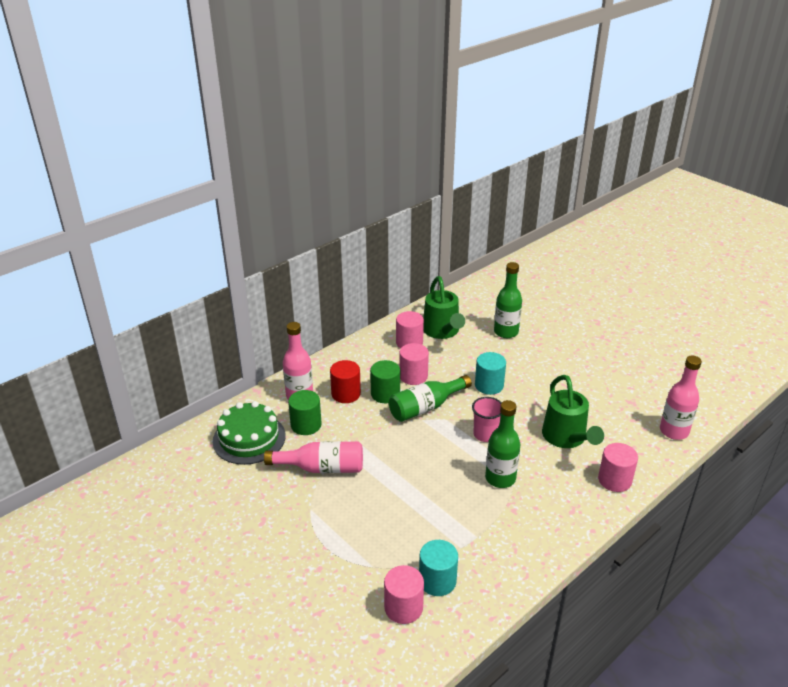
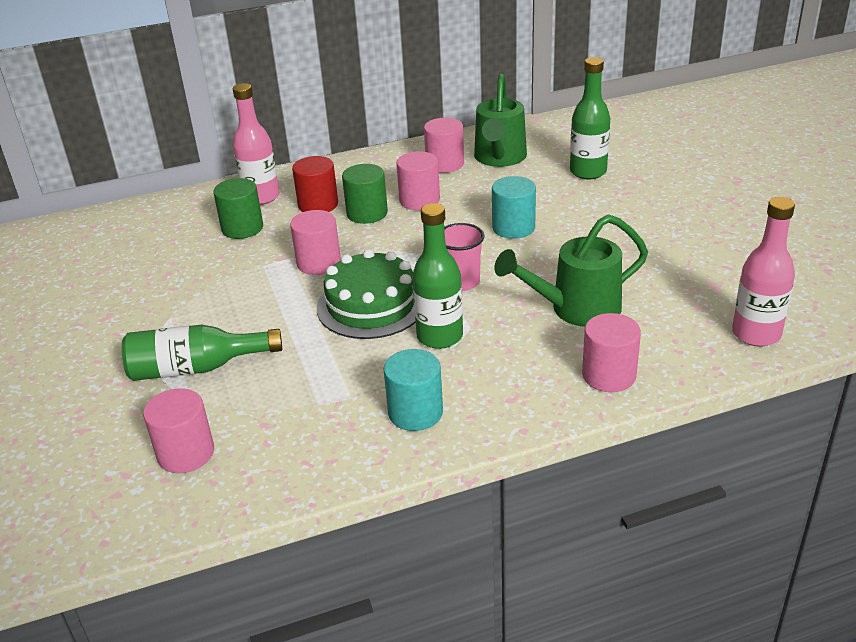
camera: 25 degrees right, 0 degrees up
green cake [212,401,286,465] -> green cake moved to [317,249,416,339]
pink bottle [264,441,363,473] -> none
green bottle [389,375,472,422] -> green bottle moved to [122,325,282,381]
turquoise cylinder [419,540,458,596] -> turquoise cylinder moved to [384,349,443,431]
green watering can [542,375,604,448] -> green watering can turned 60 degrees clockwise [494,214,648,327]
none -> pink cylinder [290,210,341,275]

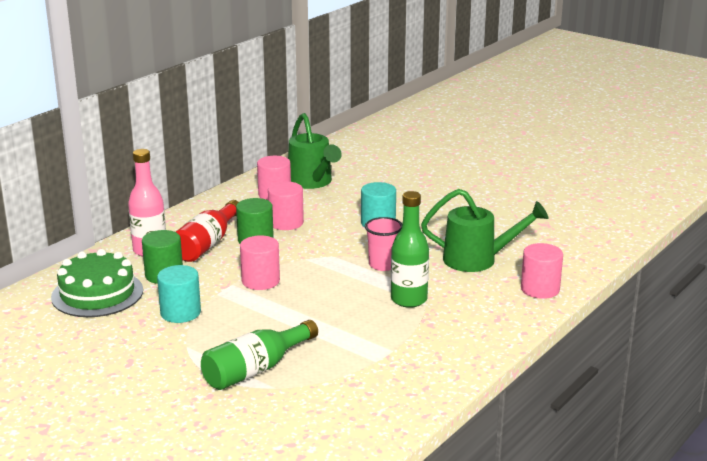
camera: 35 degrees left, 10 degrees down
pink cylinder [143,388,214,473] -> none
red cylinder [292,156,338,212] -> red bottle [176,200,239,262]
green cake [317,249,416,339] -> green cake moved to [51,249,143,317]
turquoise cylinder [384,349,443,431] -> turquoise cylinder moved to [157,265,201,323]
green watering can [494,214,648,327] -> green watering can turned 120 degrees counterclockwise [421,189,548,272]
green bottle [570,57,610,179] -> none
pink bottle [732,197,795,346] -> none

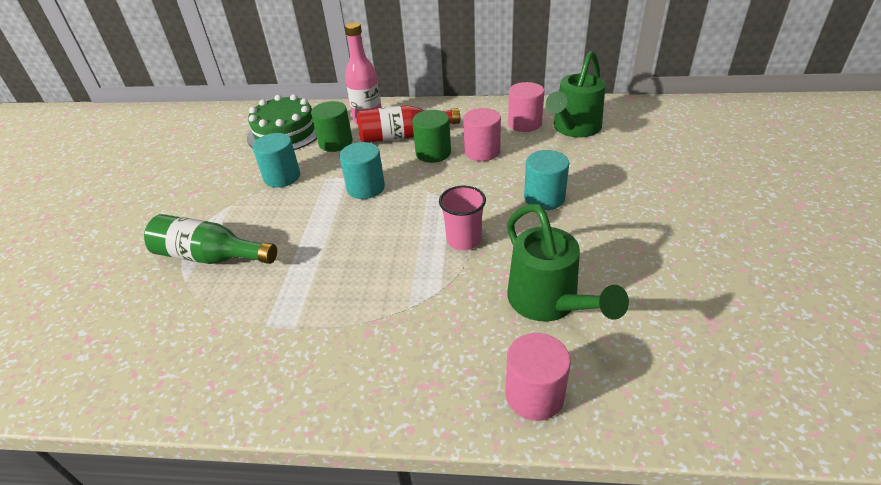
camera: 60 degrees right, 15 degrees up
pink cylinder [240,235,280,290] -> turquoise cylinder [339,142,385,199]
green bottle [391,191,429,308] -> none

